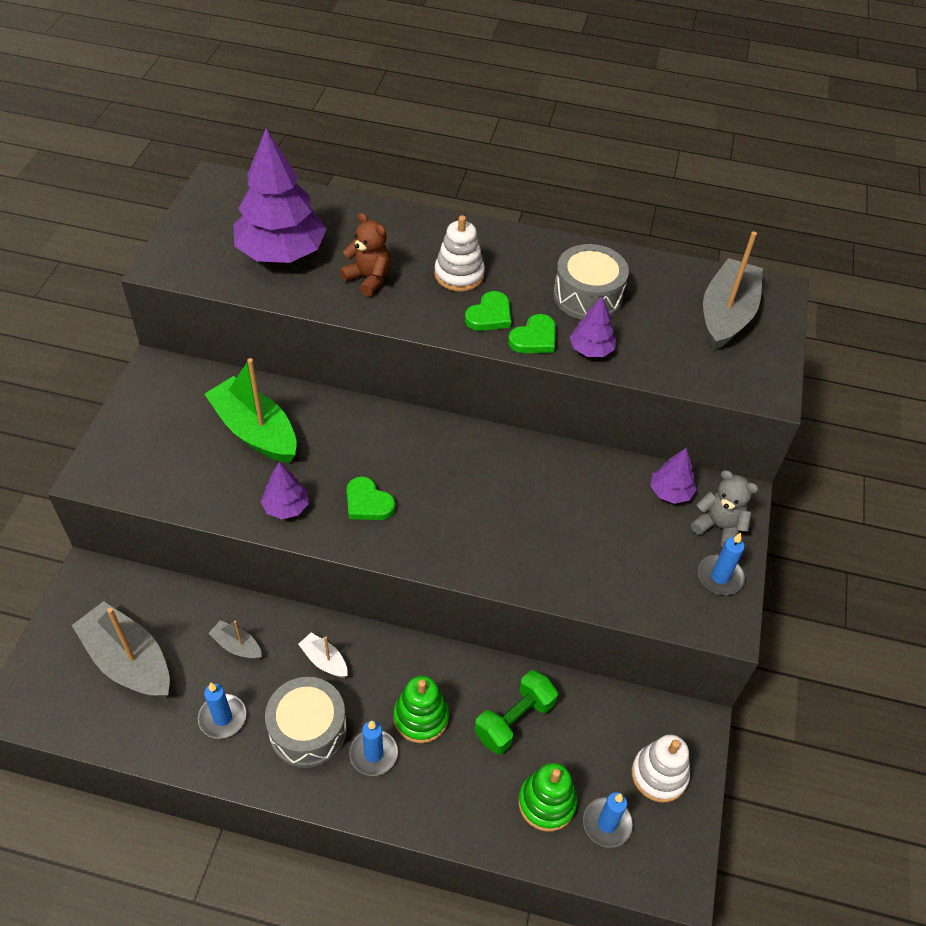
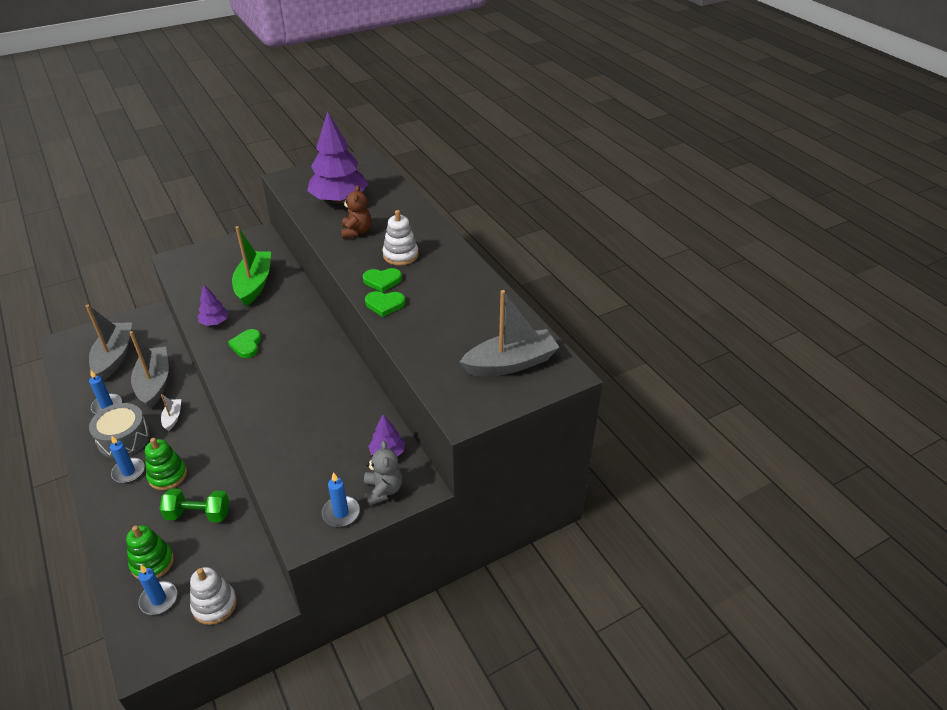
camera: 50 degrees right, 10 degrees down
grey boat [208,620,262,660] -> grey boat [129,331,169,409], size x2.09
grey drum [553,244,629,320] -> none
purple tree [569,296,616,357] -> none

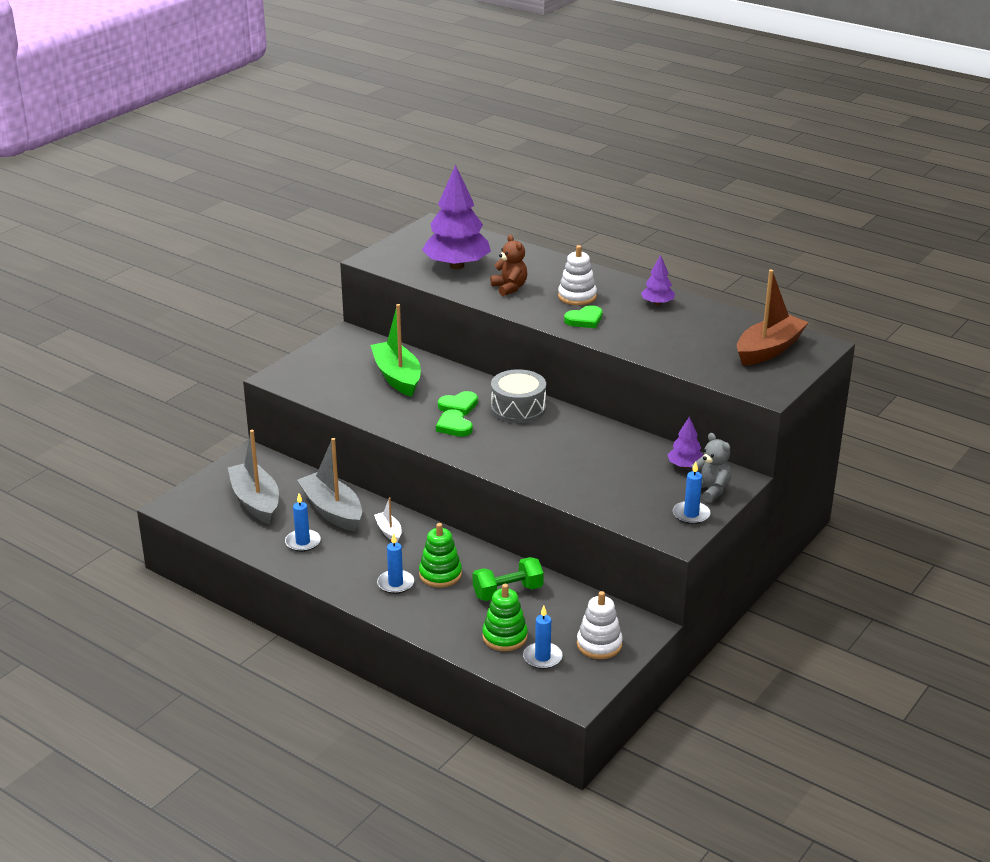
camera: 25 degrees left, 10 degrees down
grey drum [89,403,150,458] -> grey drum moved to [491,369,546,423]
purple tree [197,285,229,326] -> purple tree moved to [641,255,675,305]
green heart [365,291,405,317] -> green heart moved to [438,391,478,416]
grey boat [460,290,560,376] -> brown boat [737,270,809,366]

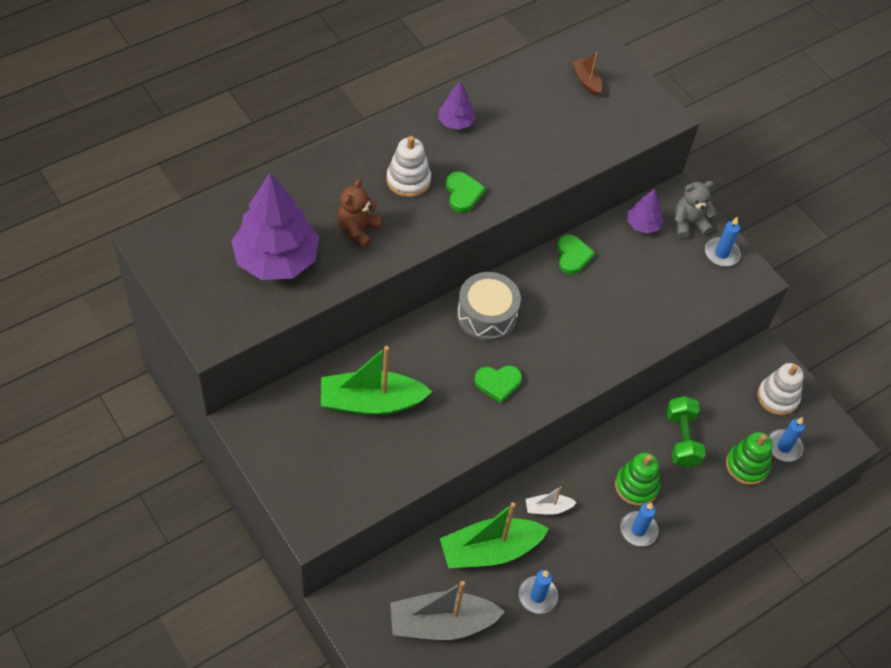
camera: 75 degrees left, 25 degrees up
grey boat [297,438,362,531] -> green boat [440,502,549,568]
green heart [438,391,478,416] -> green heart moved to [557,234,595,275]
brown teddy bear [490,235,527,296] -> brown teddy bear turned 60 degrees counterclockwise [337,178,382,249]
brown boat [737,270,809,366] -> brown boat [572,52,602,96], size x0.48

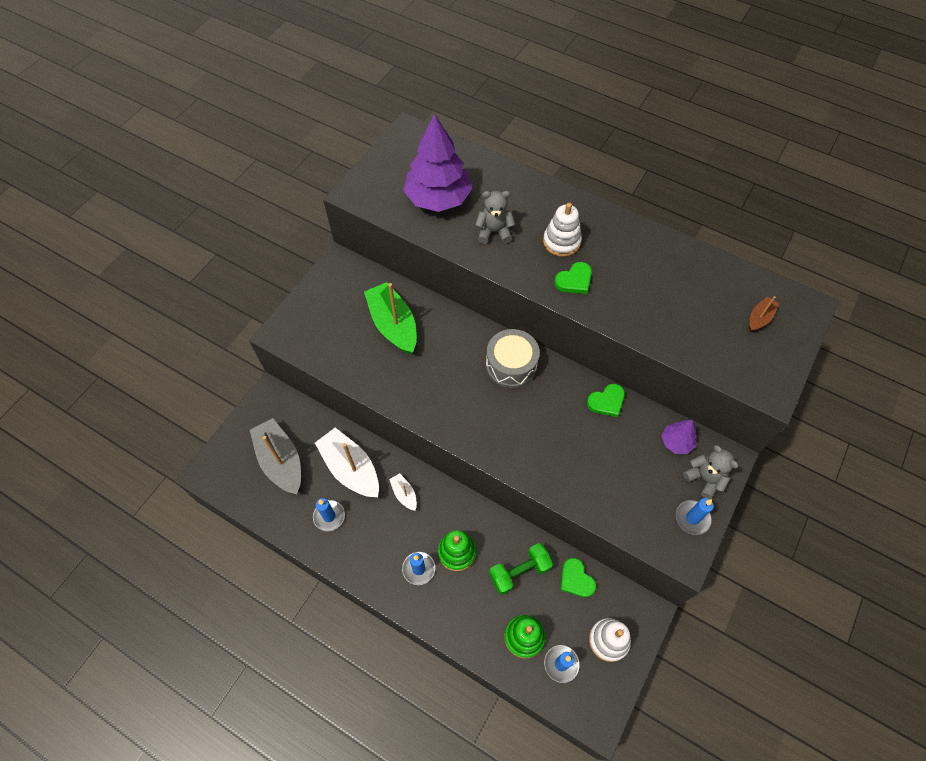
camera: 70 degrees right, 5 degrees up
brown teddy bear [337,178,382,249] -> grey teddy bear [475,191,515,244]
purple tree [438,81,476,130] -> none
green boat [440,502,549,568] -> white boat [315,428,379,497]
green heart [474,365,522,403] -> green heart moved to [560,558,596,598]

